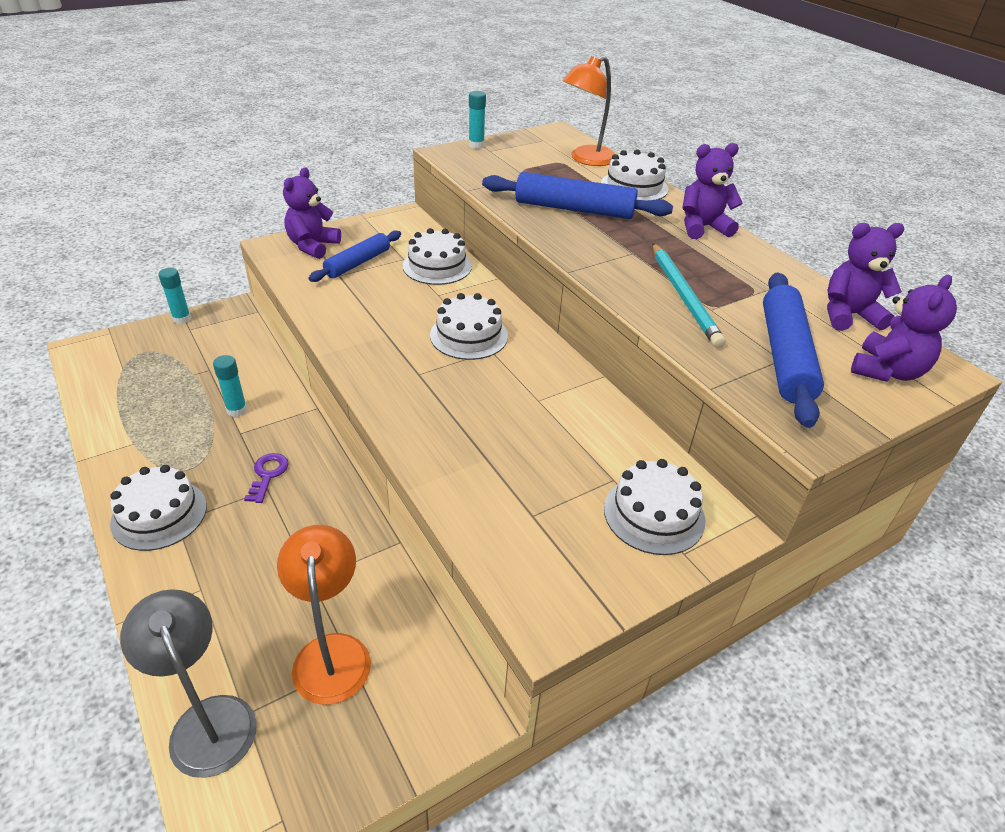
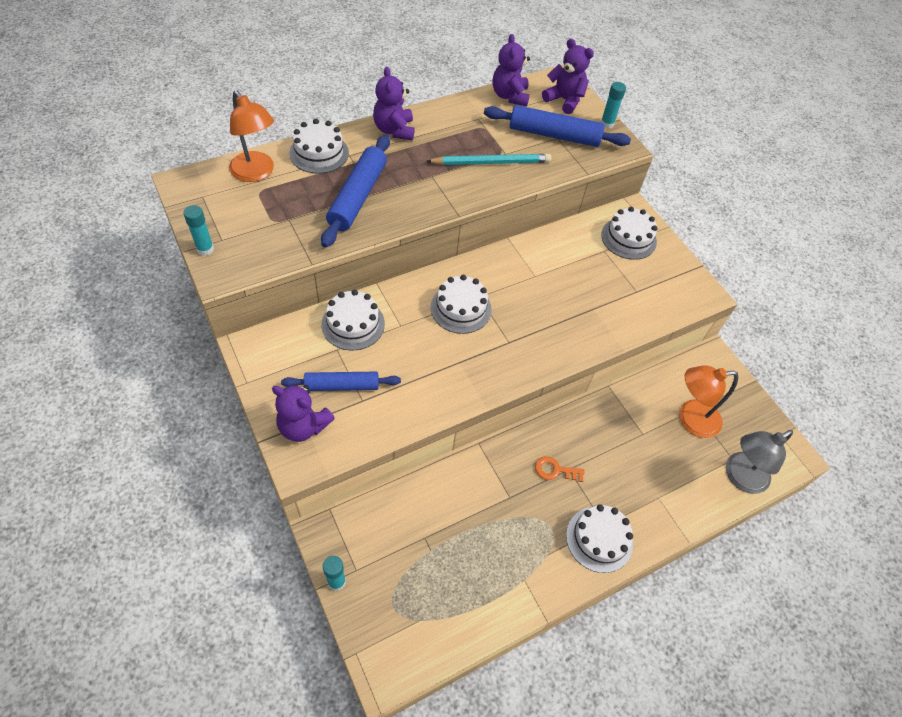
camera: 90 degrees left, 15 degrees up
turquoise glue stick [213,355,247,417] -> turquoise glue stick moved to [601,82,626,128]
purple key [244,453,289,503] -> orange key [535,456,585,482]
blue rolling pin [309,230,401,282] -> blue rolling pin turned 45 degrees counterclockwise [281,372,401,391]

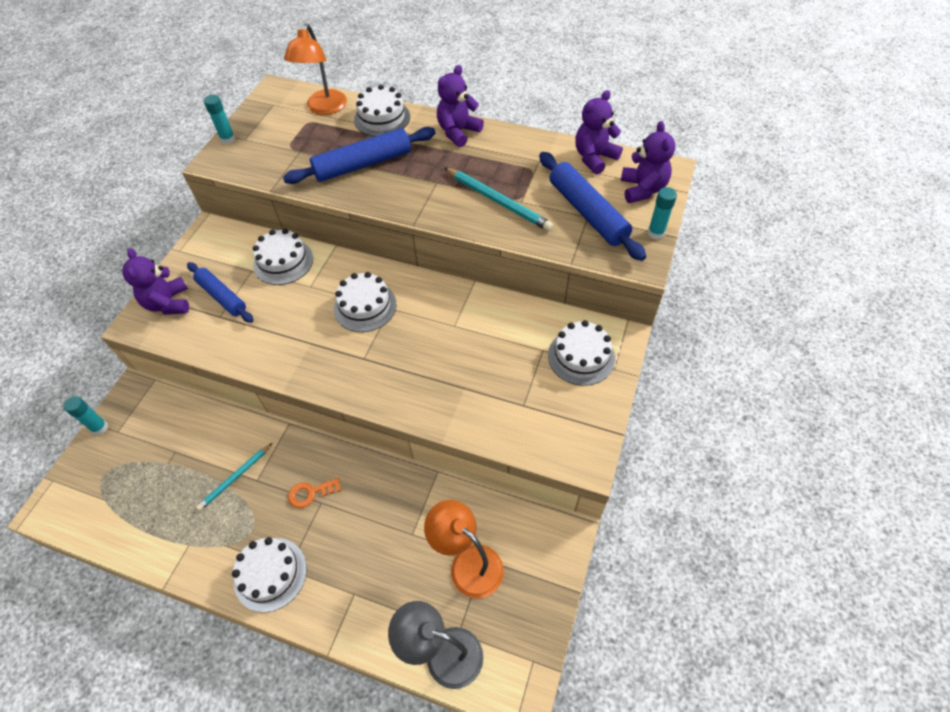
camera: 55 degrees right, 0 degrees up
orange key [535,456,585,482] -> orange key turned 75 degrees counterclockwise [288,478,341,508]
none -> turquoise pencil [196,443,272,511]

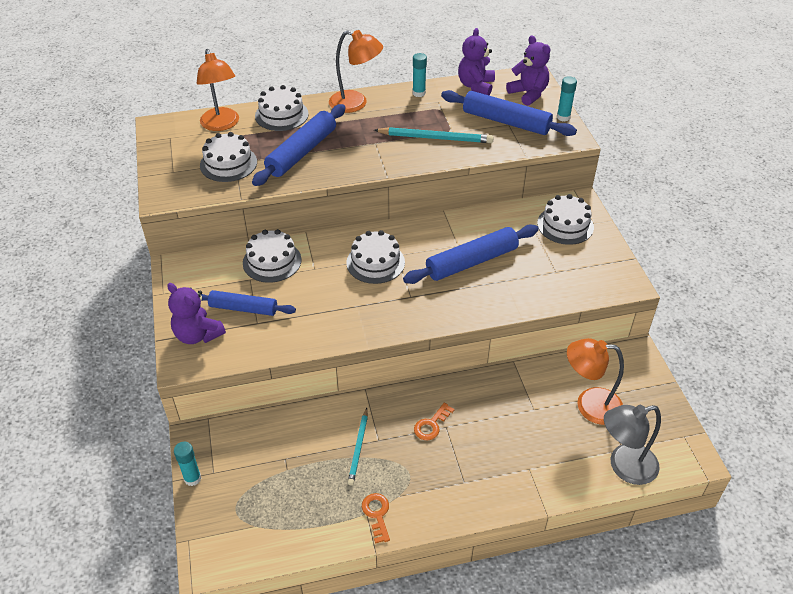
camera: 35 degrees left, 10 degrees down
turquoise glue stick [204,95,236,144] -> turquoise glue stick moved to [412,53,427,97]
white cake [232,537,307,612] -> white cake moved to [200,132,257,182]
purple teddy bear [437,65,484,147] -> orange lamp [329,30,383,113]
none -> orange key [362,493,390,544]
none -> blue rolling pin [403,225,538,284]

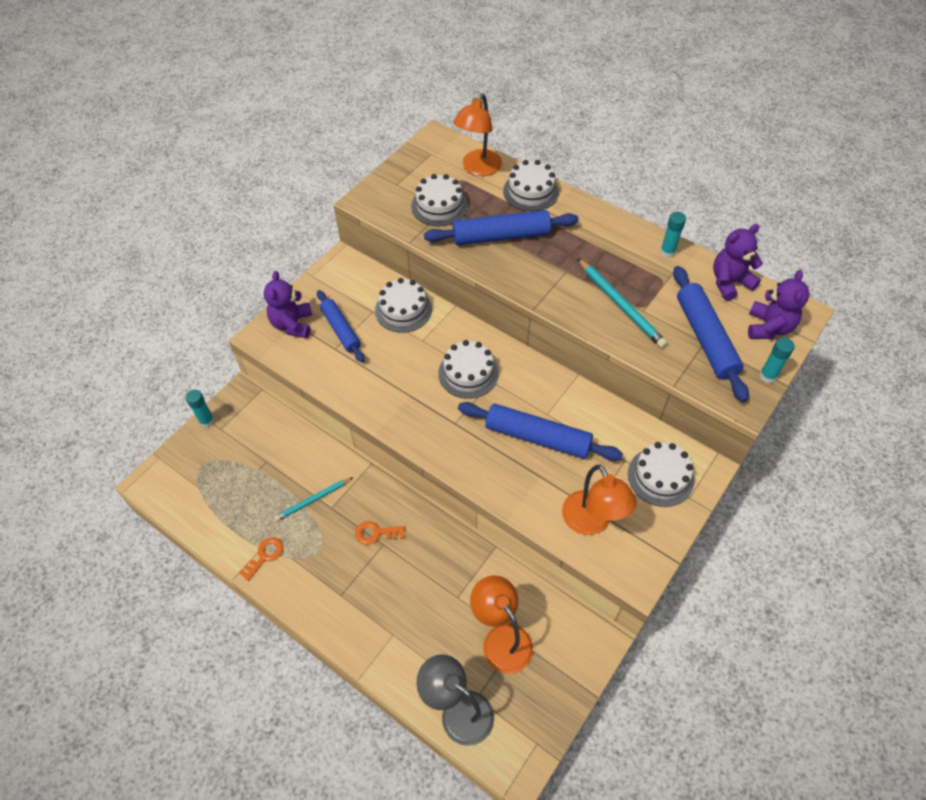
camera: 50 degrees right, 10 degrees up
orange lamp [329,30,383,113] -> orange lamp moved to [562,465,637,535]

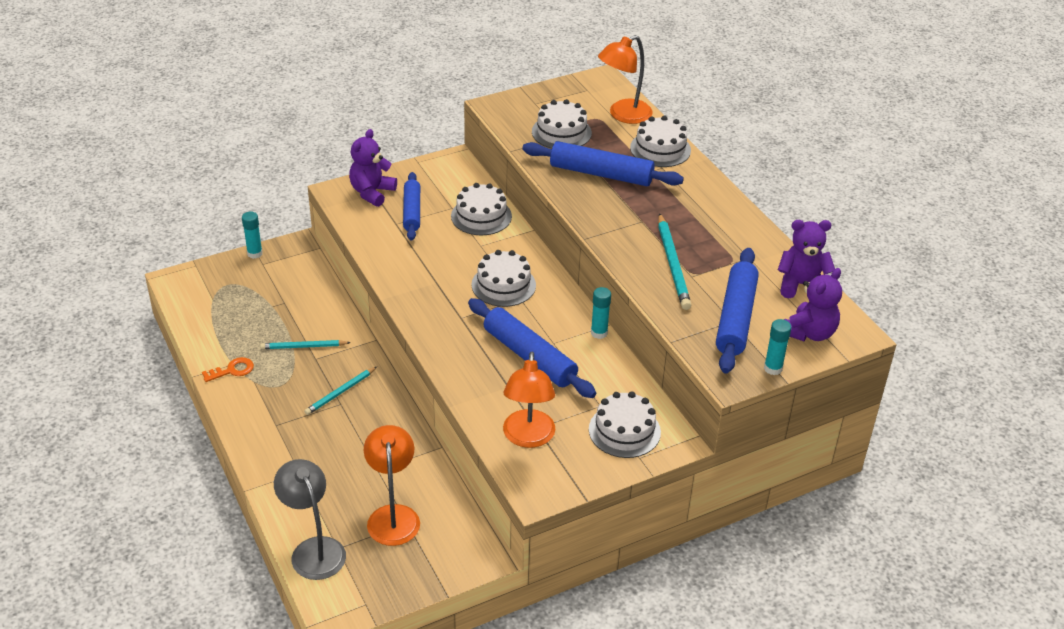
camera: 25 degrees right, 15 degrees down
orange key [355,521,405,545] -> turquoise pencil [304,367,377,415]
turquoise glue stick [660,212,686,258] -> turquoise glue stick moved to [591,287,611,339]

